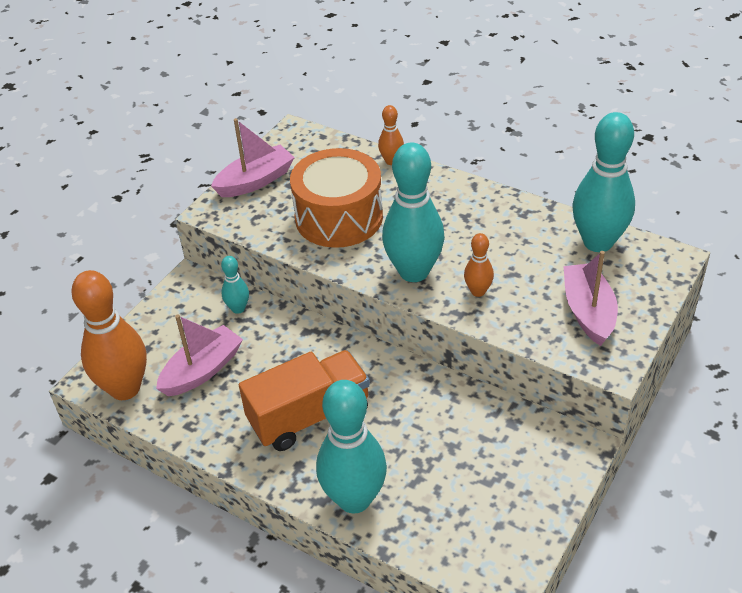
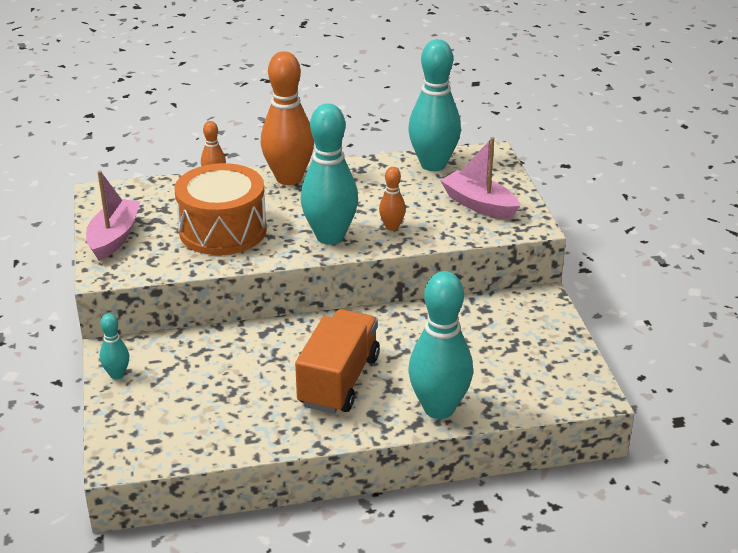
camera: 45 degrees left, 10 degrees down
orange bowling pin [71,270,147,400] -> orange bowling pin moved to [261,51,314,185]
pink boat [156,315,243,396] -> none
turquoise bowling pin [221,256,249,314] -> turquoise bowling pin moved to [100,313,129,379]

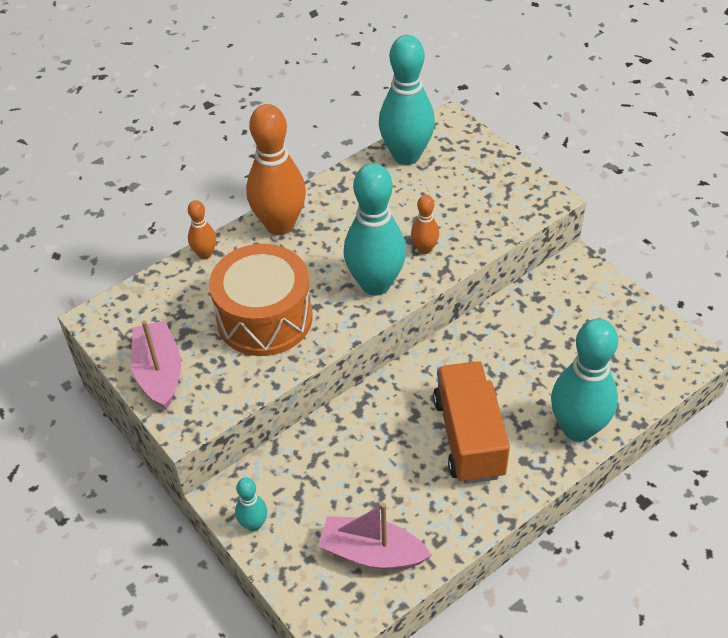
camera: 25 degrees left, 15 degrees up
pink boat [440,137,520,219] -> pink boat moved to [318,503,431,569]

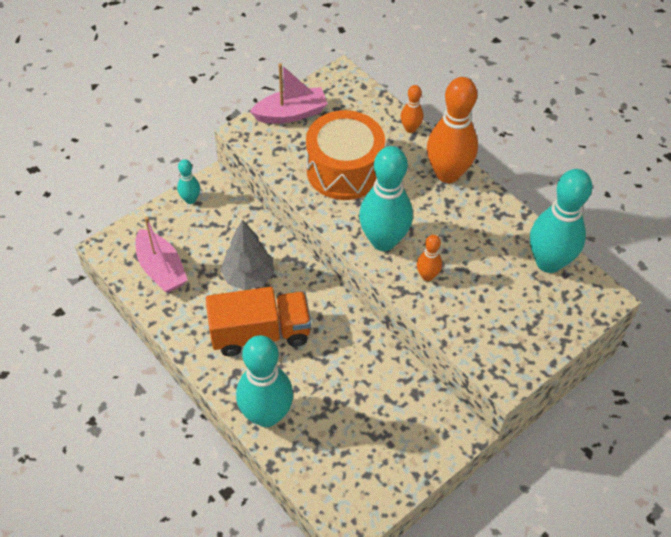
camera: 85 degrees right, 5 degrees up
pink boat [318,503,431,569] -> pink boat turned 135 degrees clockwise [136,217,188,293]
none -> grey tree [220,219,274,290]

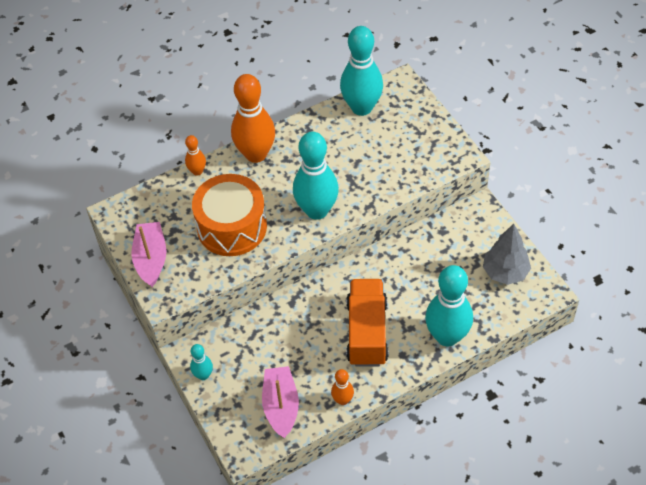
camera: 75 degrees left, 0 degrees up
pink boat [136,217,188,293] -> pink boat turned 75 degrees counterclockwise [262,366,299,438]
grey tree [220,219,274,290] -> grey tree moved to [483,224,531,285]
orange bowling pin [417,235,442,281] -> orange bowling pin moved to [331,369,354,405]

